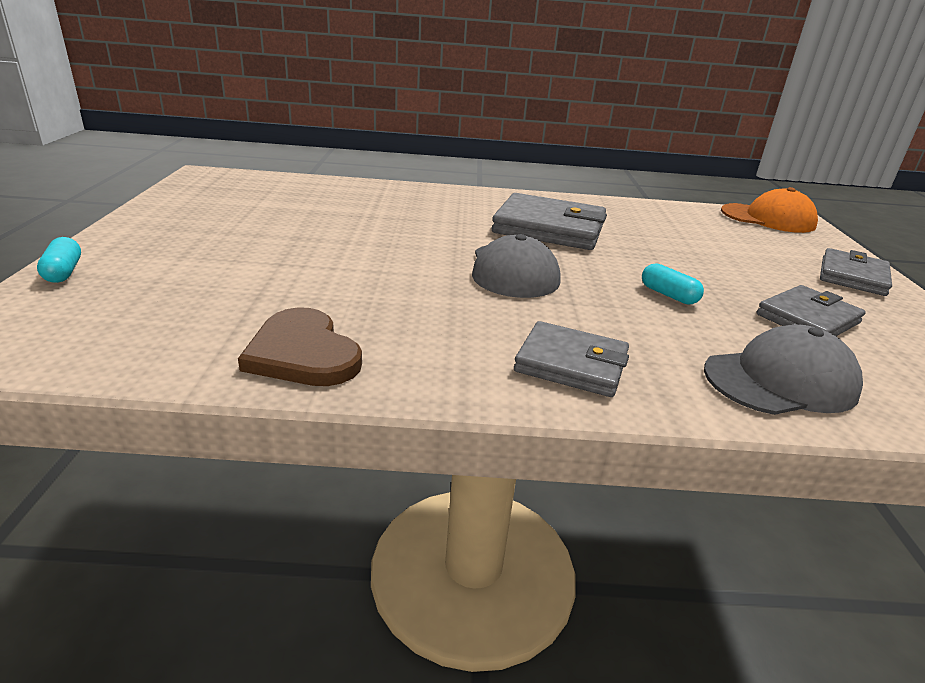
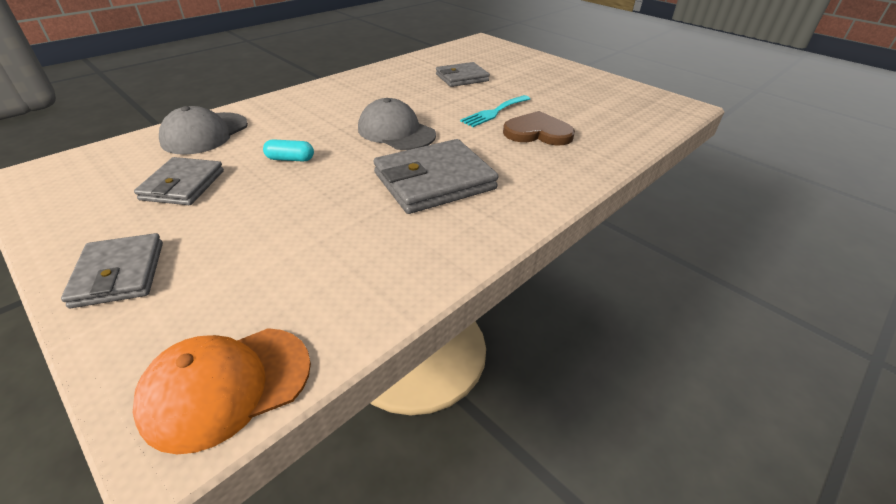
camera: 135 degrees right, 10 degrees up
turquoise capsule [37,237,81,283] -> none
brown heart [238,307,362,386] -> brown heart moved to [503,111,575,145]
grey wallet [514,321,629,397] -> grey wallet moved to [436,62,490,87]
none -> turquoise fork [460,95,530,127]

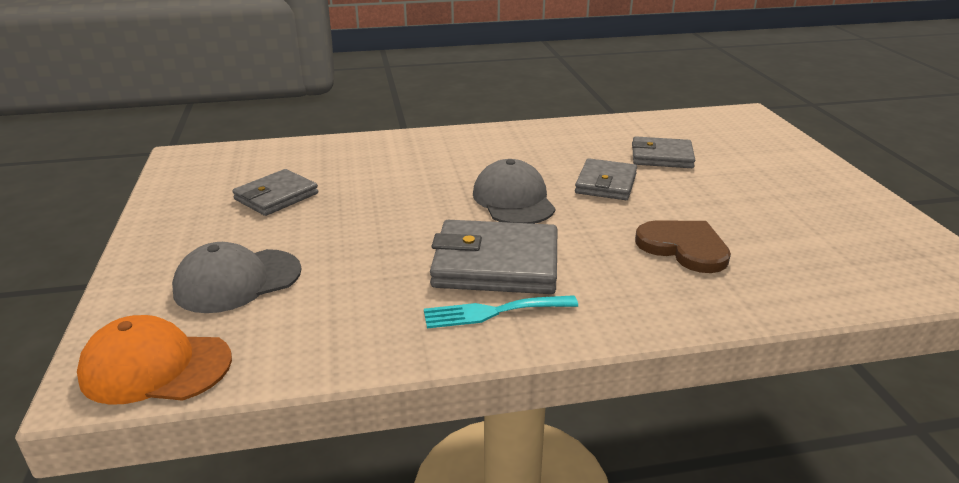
camera: 35 degrees right, 10 degrees down
grey wallet [61,233,163,308] -> grey wallet moved to [575,158,637,200]
grey cap [159,106,248,155] -> grey cap moved to [172,242,301,313]
turquoise capsule [263,139,314,162] -> none
turquoise fork [460,95,530,127] -> turquoise fork moved to [424,295,578,328]

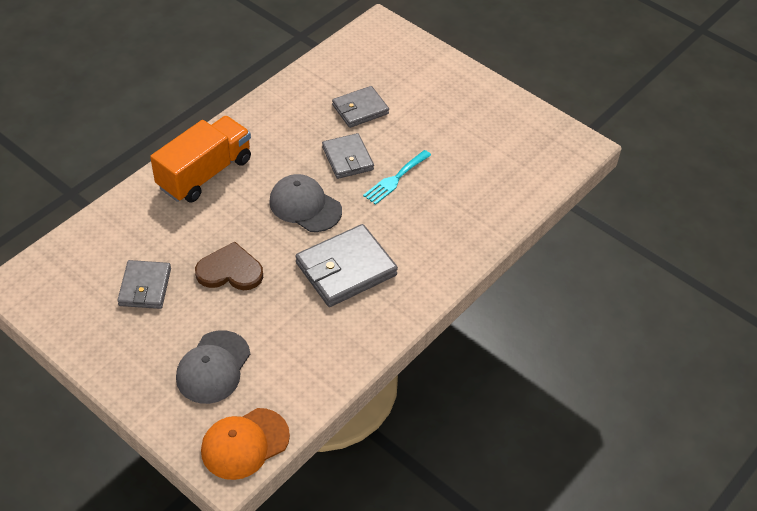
camera: 40 degrees left, 20 degrees up
turquoise fork [424,295,578,328] -> turquoise fork moved to [363,150,431,205]
brown heart [635,220,731,273] -> brown heart moved to [195,241,263,290]
none -> orange truck [150,116,251,203]

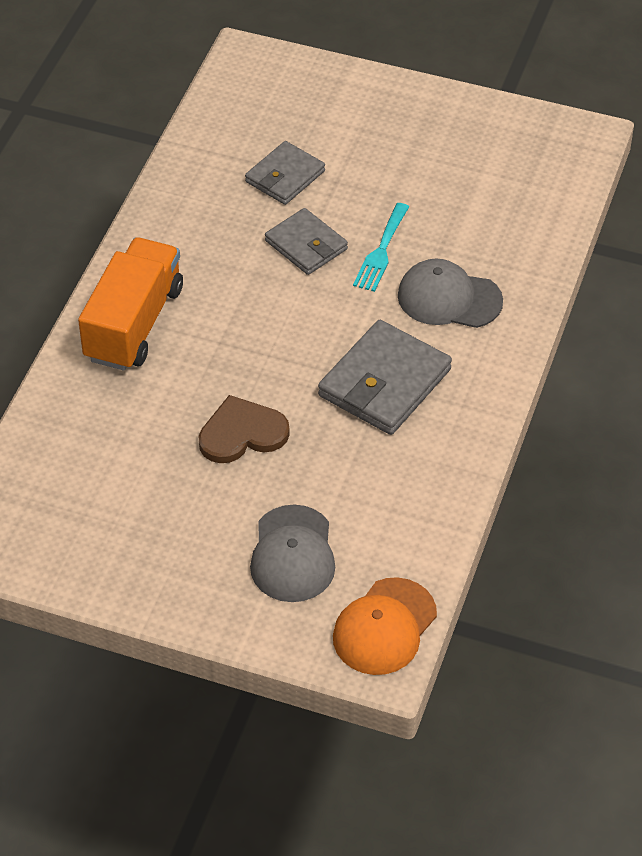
camera: 20 degrees left, 0 degrees up
grey wallet [117,260,171,309] -> none
grey cap [269,174,342,232] -> grey cap moved to [398,259,503,328]

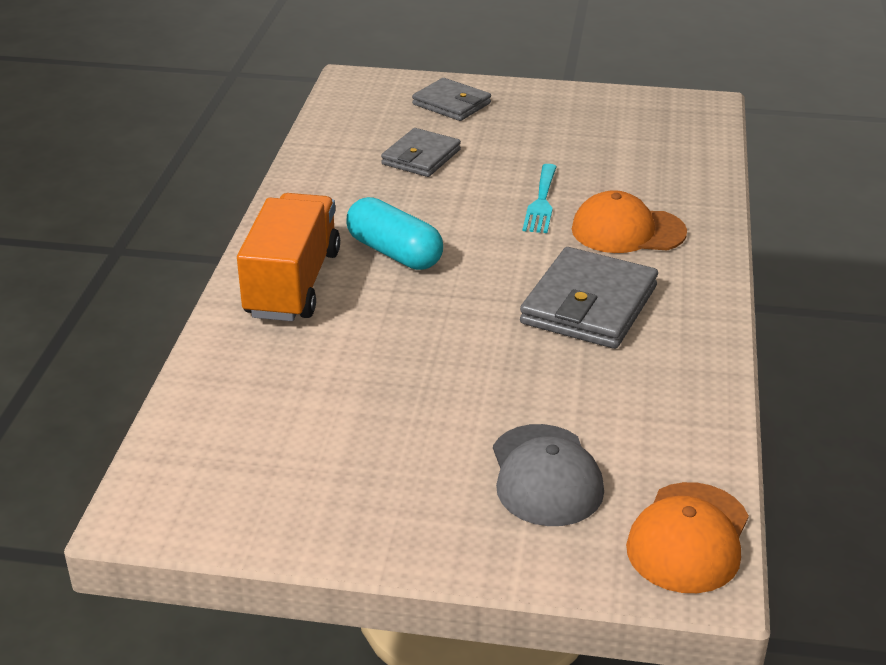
camera: 10 degrees left, 15 degrees down
brown heart [198,395,290,463] -> none
grey wallet [265,208,348,275] -> grey wallet moved to [412,78,491,121]
grey cap [398,259,503,328] -> orange cap [572,190,687,253]
none -> turquoise capsule [346,197,443,270]

